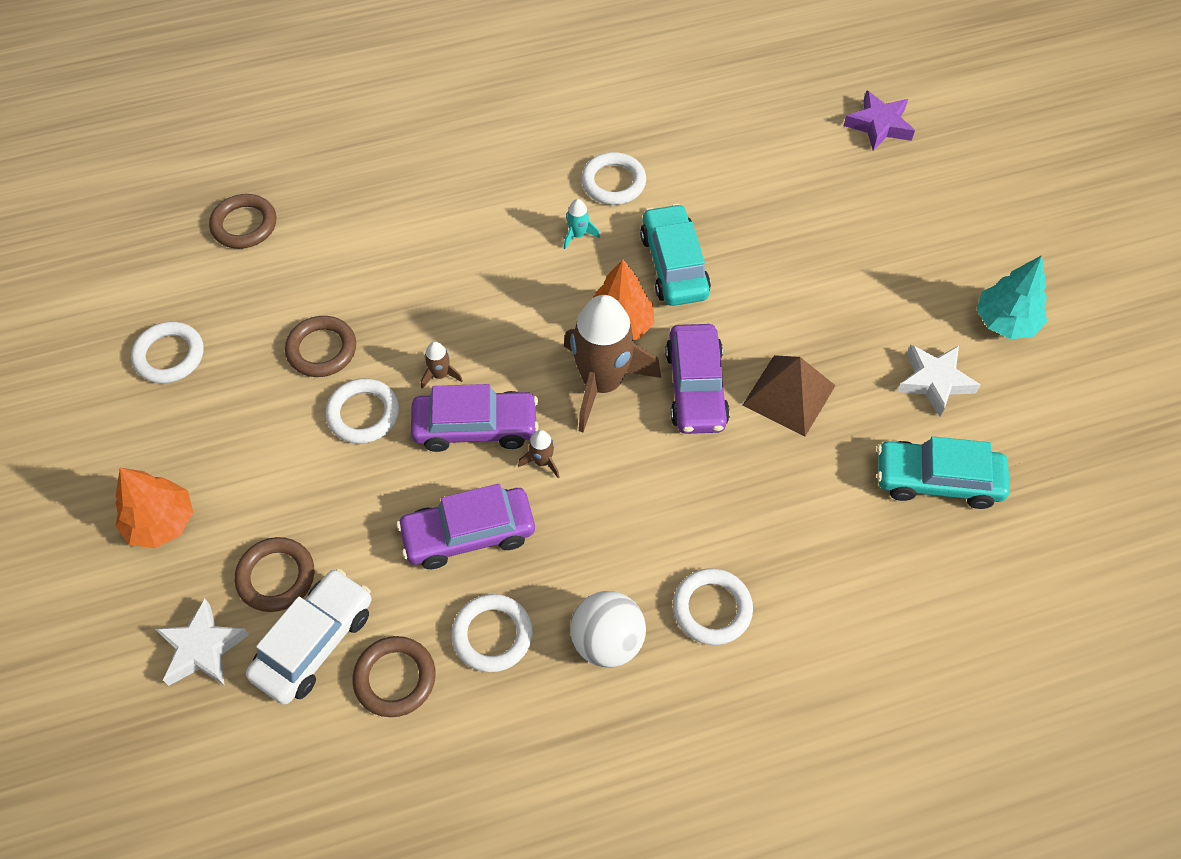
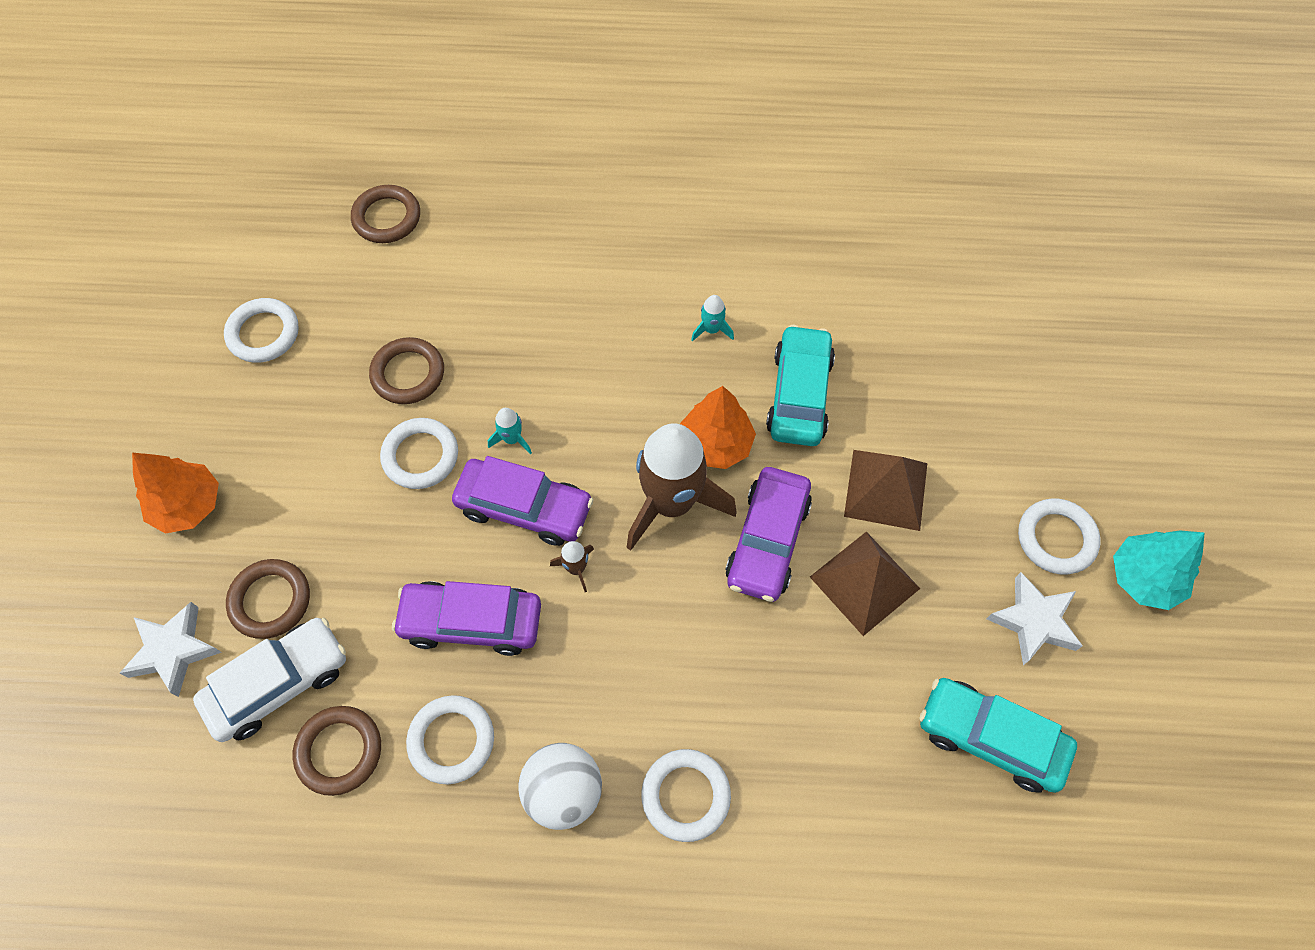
camera: 20 degrees right, 5 degrees up
brown rocket [421,341,463,389] -> turquoise rocket [488,408,532,454]
white ring [581,152,646,205] -> white ring moved to [1018,498,1101,574]
purple star [844,90,915,151] -> none
none -> brown pyramid [844,450,927,531]

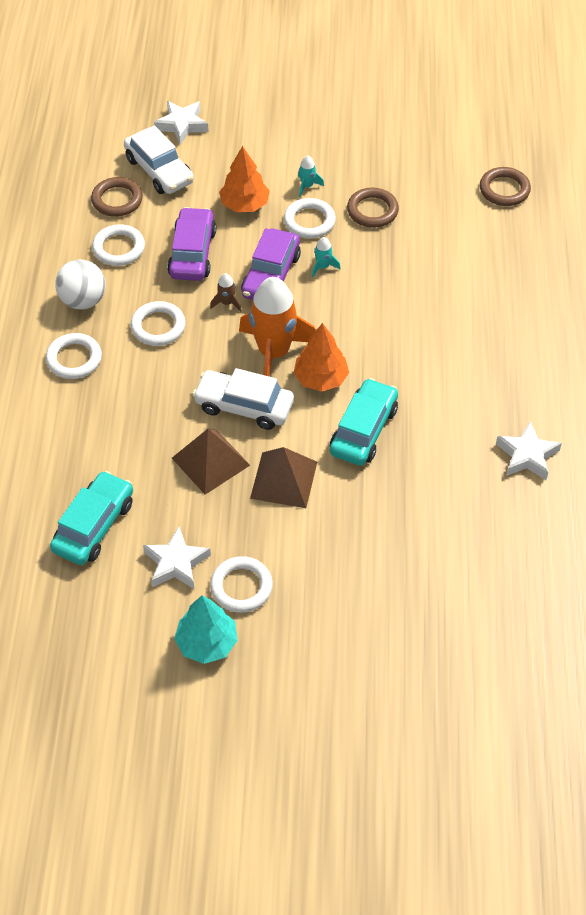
camera: 90 degrees right, 10 degrees down
orange tree [132,453,219,534] -> orange tree moved to [219,146,270,212]
white ring [224,298,299,363] -> white ring moved to [130,301,186,346]
brown ring [226,559,310,639] -> none
brown rocket [627,423,736,551] -> orange rocket [239,277,316,376]
turquoise rocket [691,295,734,341] -> turquoise rocket moved to [298,156,324,197]
purple car [725,467,812,602] -> white car [193,368,294,430]
turquoise car [766,325,835,446] -> turquoise car turned 75 degrees counterclockwise [330,378,398,466]
none -> white star [496,421,562,480]

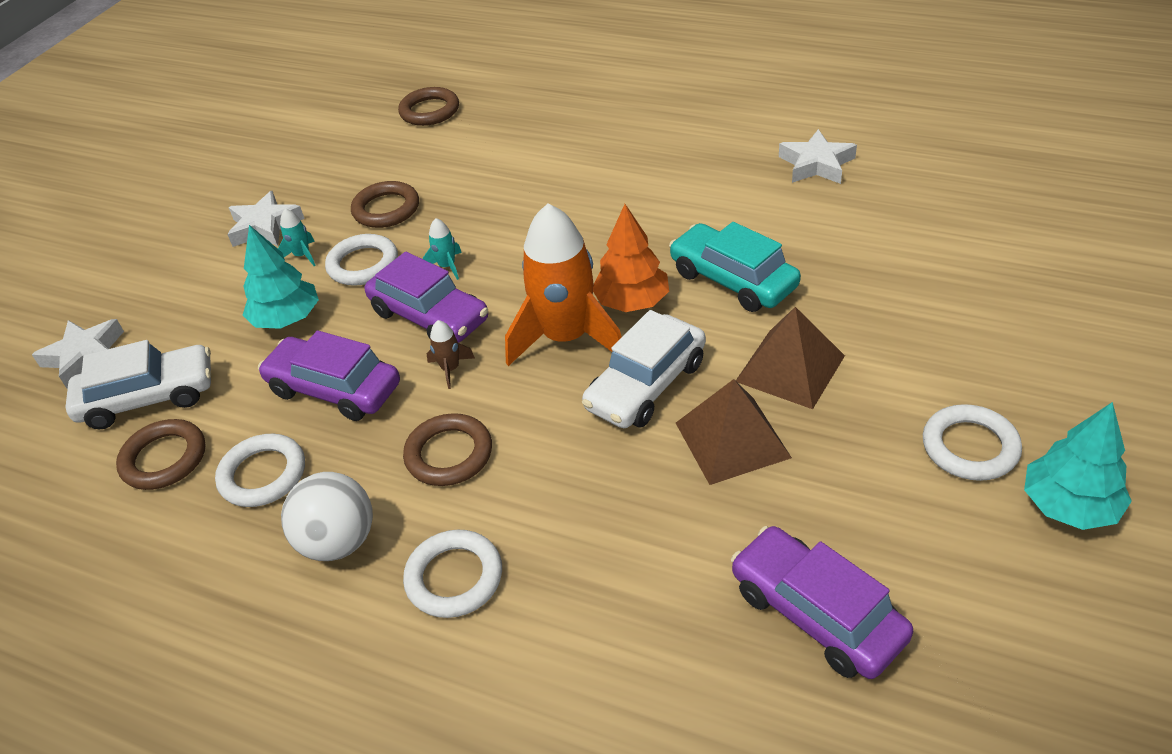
camera: 65 degrees left, 10 degrees down
turquoise car [50,471,133,565] -> purple car [731,526,913,679]
white ring [130,301,186,346] -> brown ring [403,413,492,486]
white star [143,527,211,589] -> white star moved to [227,191,305,247]
orange tree [219,146,270,212] -> turquoise tree [243,225,319,329]

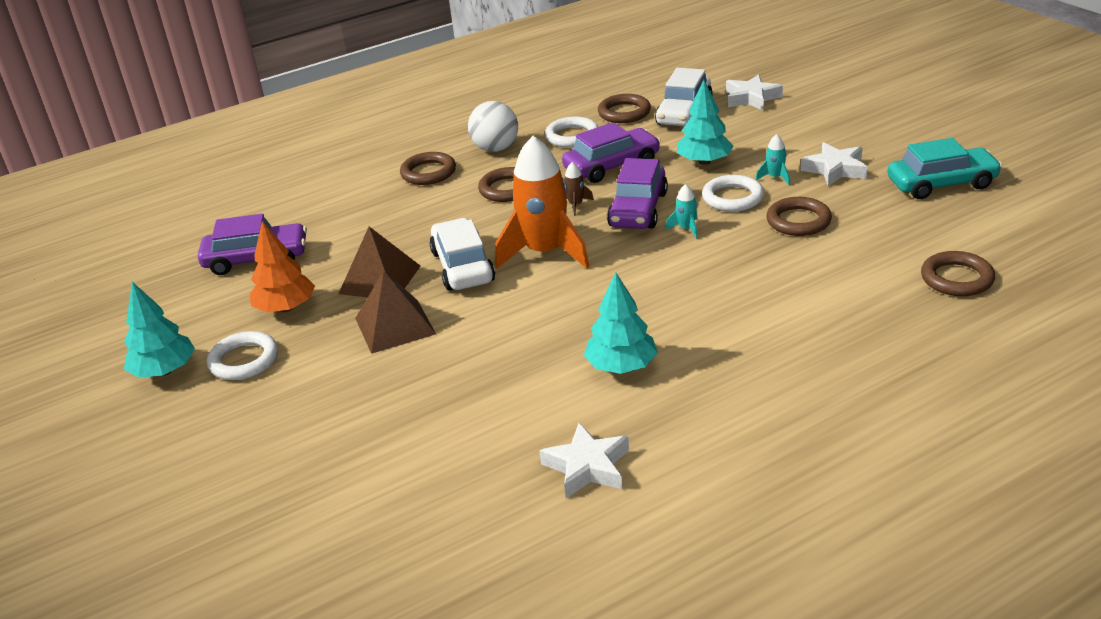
camera: 125 degrees right, 10 degrees down
purple car [365,252,488,343] -> purple car turned 60 degrees counterclockwise [607,158,668,229]
white ring [403,530,502,618] -> brown ring [400,152,456,185]
orange tree [593,204,669,312] -> orange tree moved to [250,221,315,312]
turquoise car [669,222,801,312] -> turquoise car moved to [888,138,1002,199]
none -> turquoise tree [584,272,658,374]

